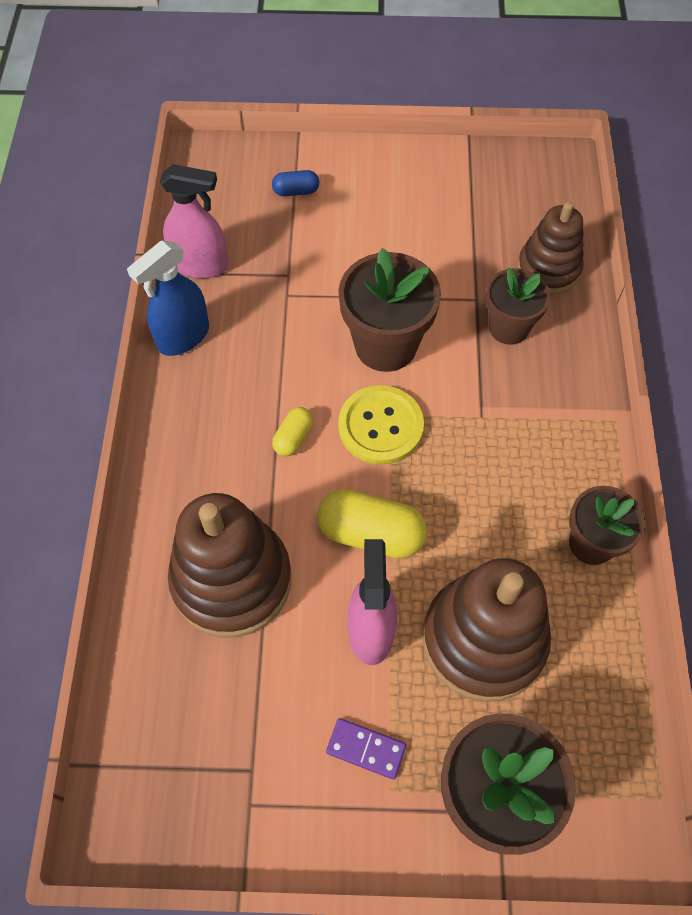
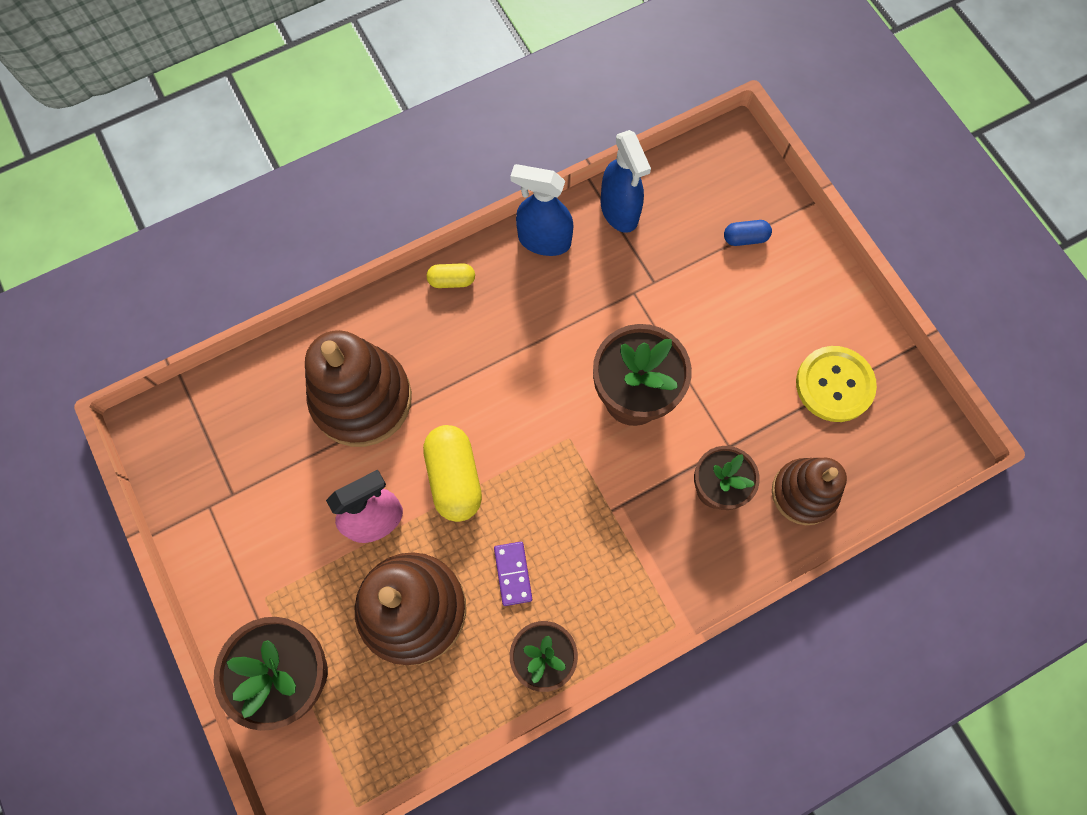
camera: 60 degrees right, 10 degrees up
pink spray bottle [160,164,228,279] -> blue spray bottle [601,130,651,233]
blue capsule [272,170,319,196] -> blue capsule turned 60 degrees counterclockwise [724,220,772,246]
yellow capsule [272,407,313,456] -> yellow capsule moved to [427,263,475,288]
purple domino [326,718,406,780] -> purple domino moved to [494,542,532,606]
yellow button [338,385,424,465] -> yellow button moved to [796,346,877,422]

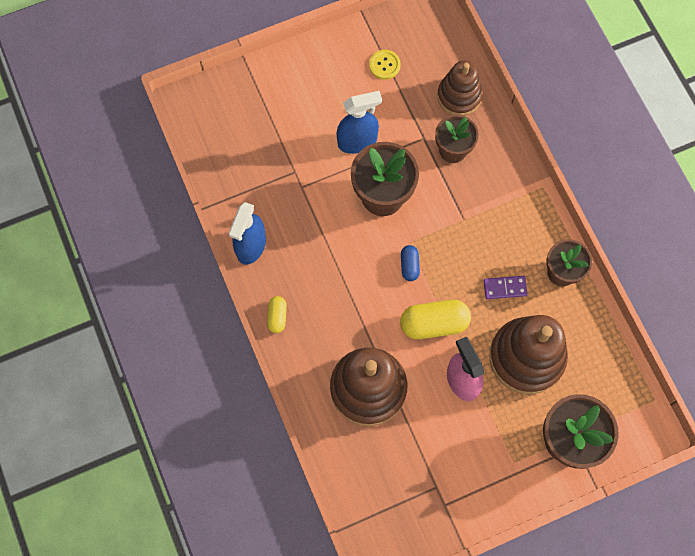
camera: 85 degrees left, 0 degrees up
blue spray bottle [601,130,651,233] -> blue spray bottle moved to [337,91,382,154]
blue capsule [724,220,772,246] -> blue capsule moved to [401,245,420,281]
yellow button [796,346,877,422] -> yellow button [369,50,401,80], size x0.59

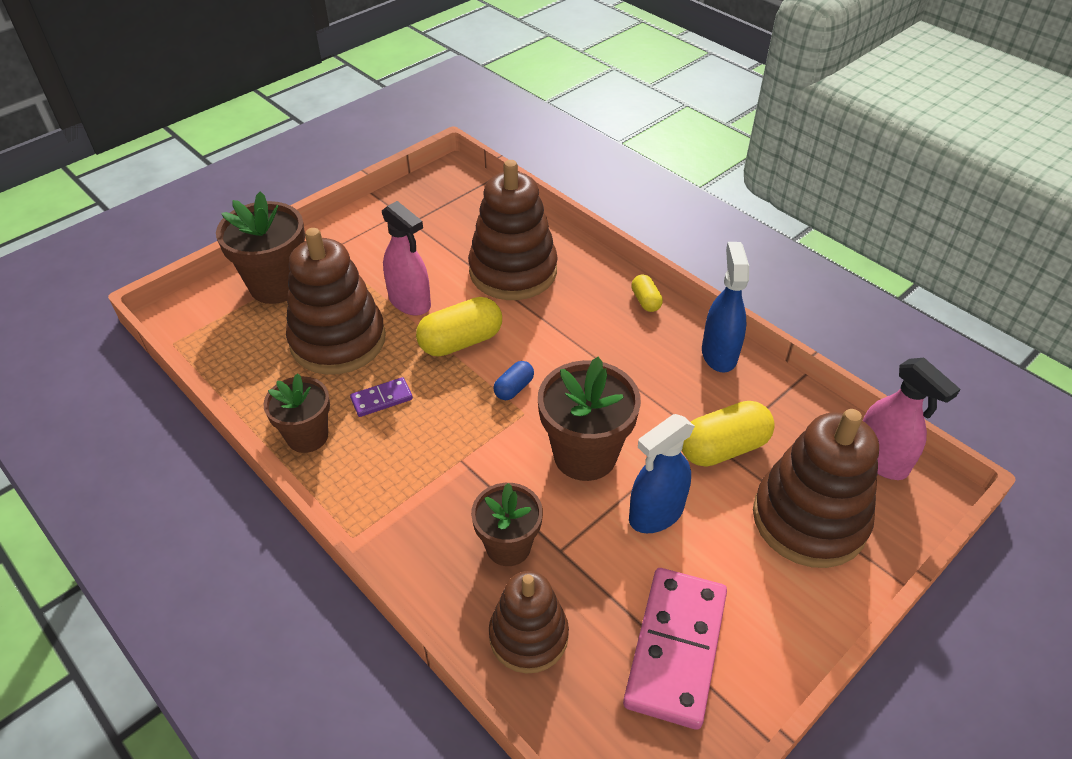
camera: 160 degrees right, 25 degrees down
yellow button [369,50,401,80] -> pink domino [623,568,727,730]
blue capsule [401,245,420,281] -> blue capsule turned 60 degrees clockwise [494,361,534,400]
none -> yellow capsule [682,401,775,467]
none -> brown stacking toy [753,409,879,568]
none -> pink spray bottle [863,358,960,480]

